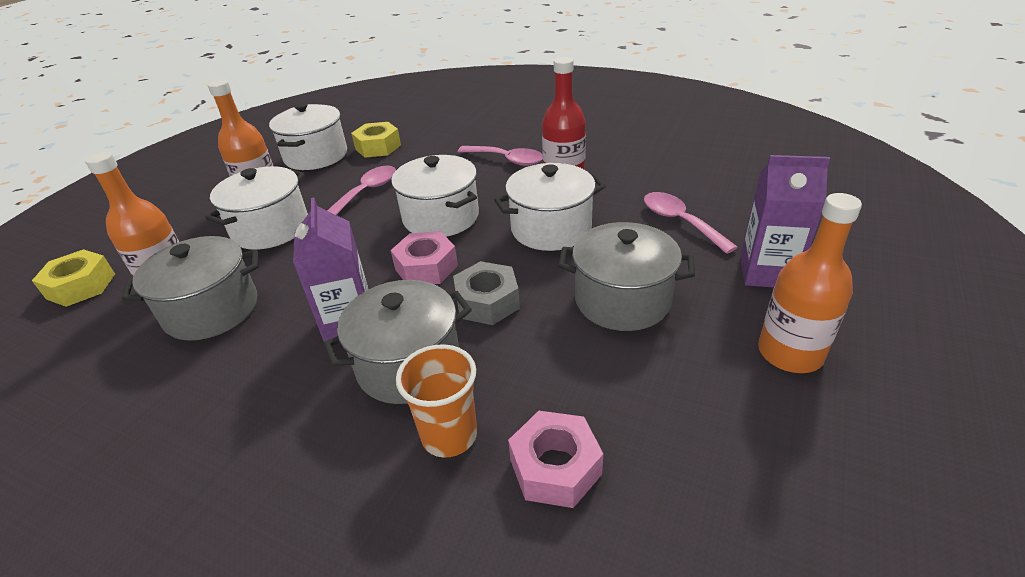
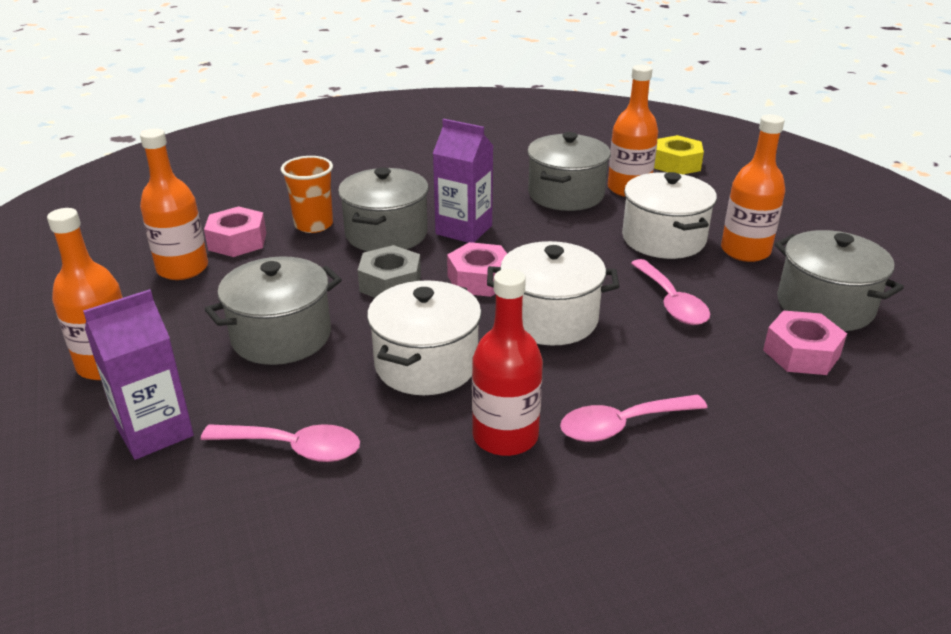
camera: 130 degrees right, 5 degrees down
white pot [269,103,347,170] -> grey pot [775,230,904,331]
yellow nut [351,122,401,158] -> pink nut [763,310,847,375]
none -> orange bottle [140,129,208,280]

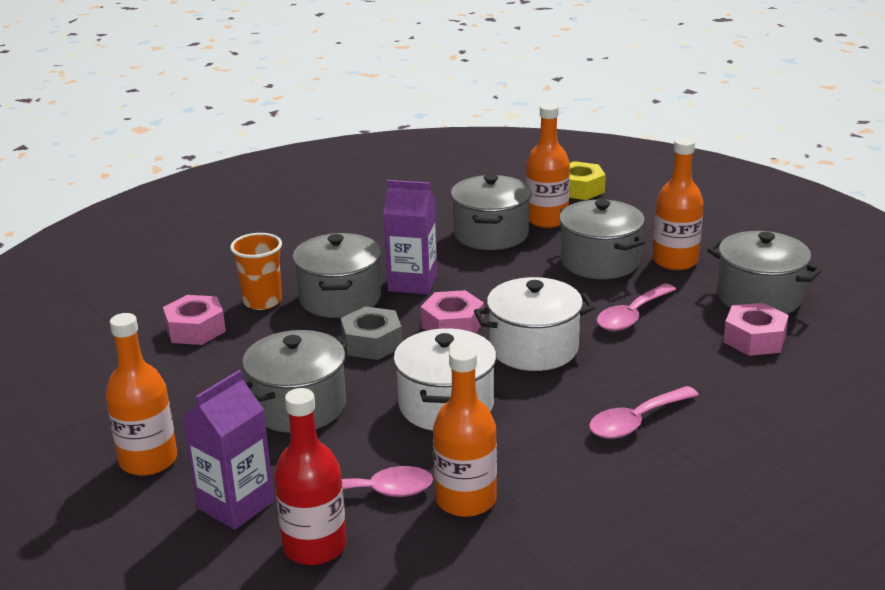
camera: 15 degrees left, 5 degrees down
orange bottle [140,129,208,280] -> orange bottle moved to [433,346,497,517]
red bottle [472,269,543,456] -> red bottle moved to [274,388,347,565]
white pot [622,172,717,259] -> grey pot [559,199,645,279]
pink spoon [631,259,710,325] -> pink spoon turned 75 degrees clockwise [597,284,676,331]

